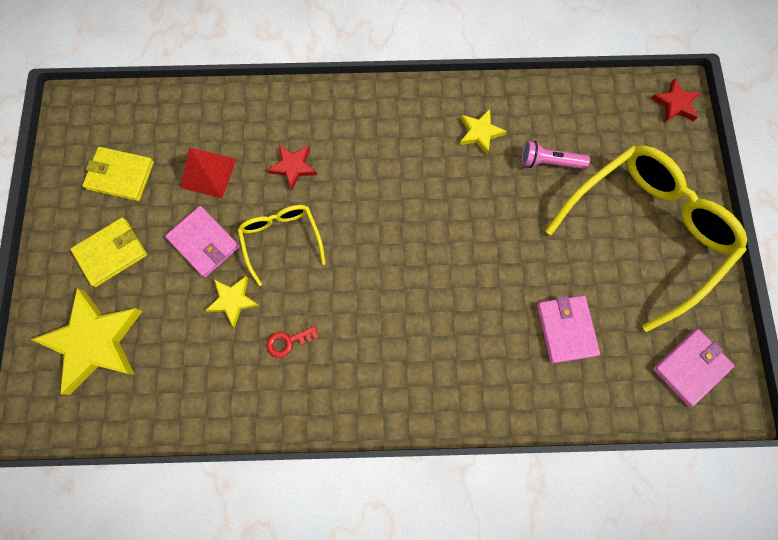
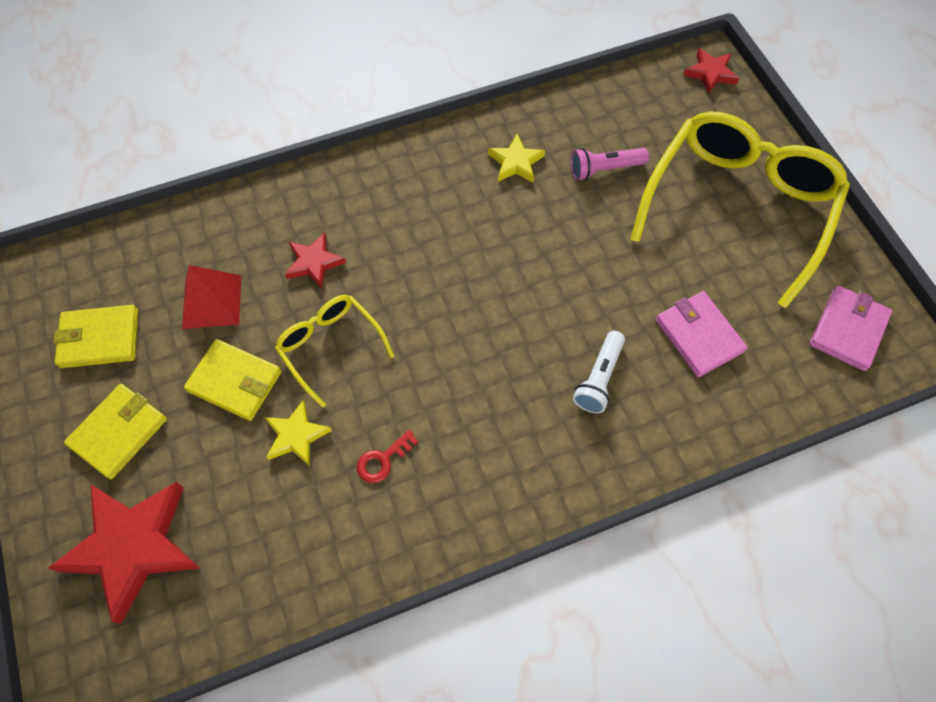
camera: 20 degrees left, 10 degrees down
yellow star [31,288,143,395] -> red star [48,482,199,624]
pink wallet [165,206,240,278] -> yellow wallet [184,339,282,421]
none -> white flashlight [573,331,625,413]

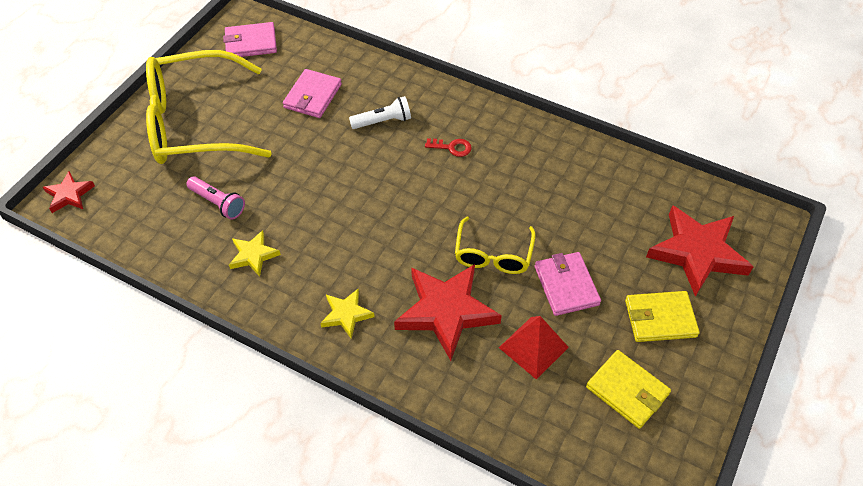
camera: 130 degrees left, 10 degrees down
yellow wallet [184,339,282,421] -> pink wallet [535,252,601,316]
yellow star [265,400,332,466] -> yellow star moved to [320,289,375,339]
red star [285,232,346,289] -> red star [394,264,502,361], size x1.96
red key [357,430,418,483] -> red key moved to [425,138,472,157]

